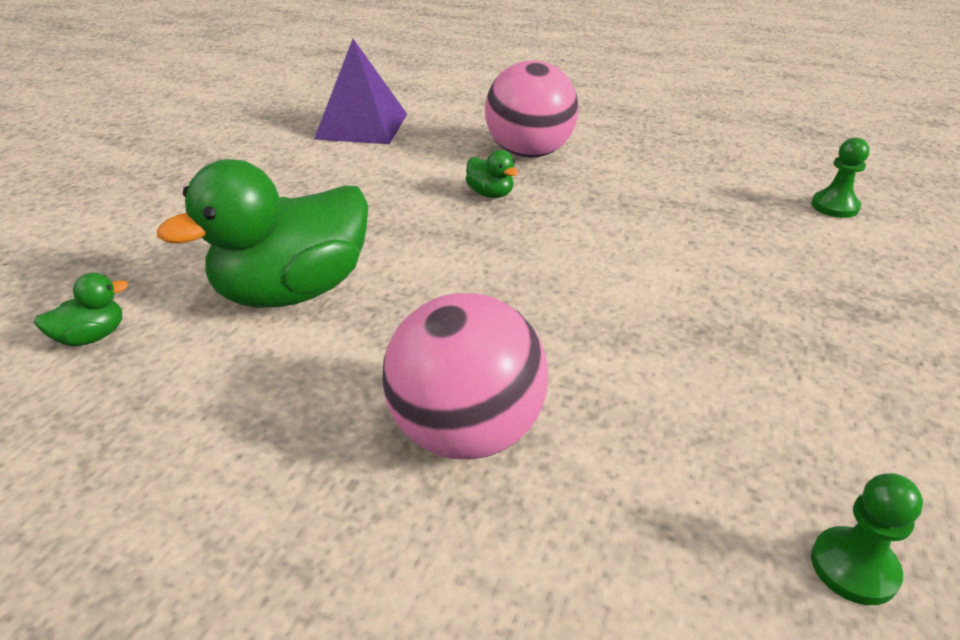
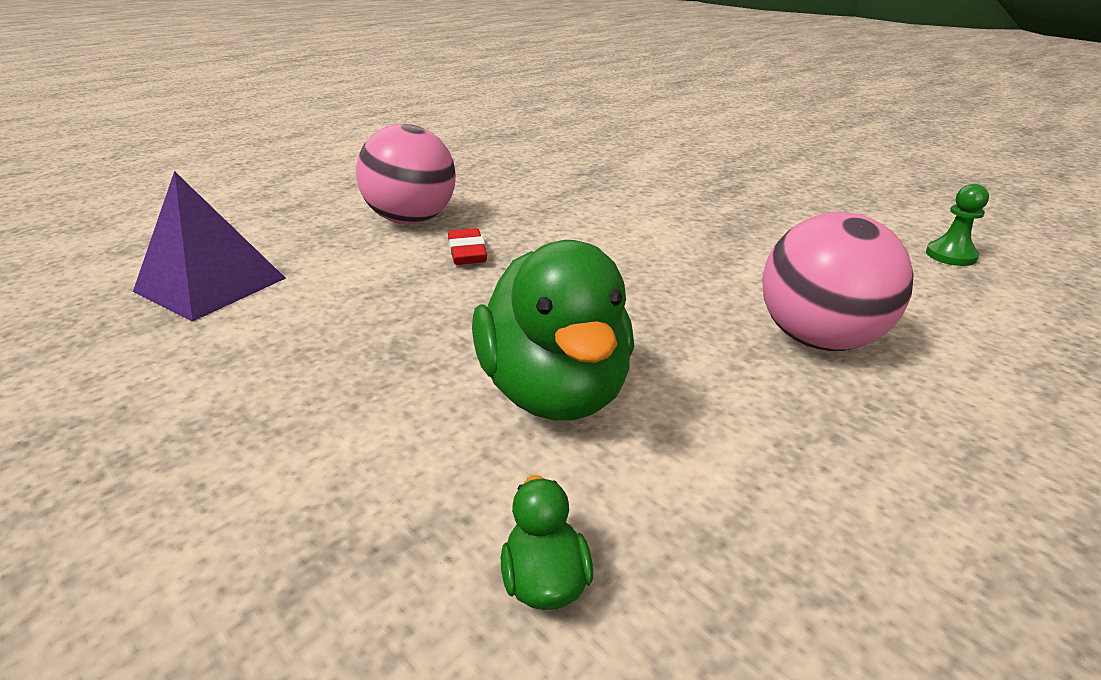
camera: 65 degrees left, 5 degrees down
green duck [466,150,519,198] -> red eraser [448,228,487,265]
green pawn [811,138,870,218] -> none

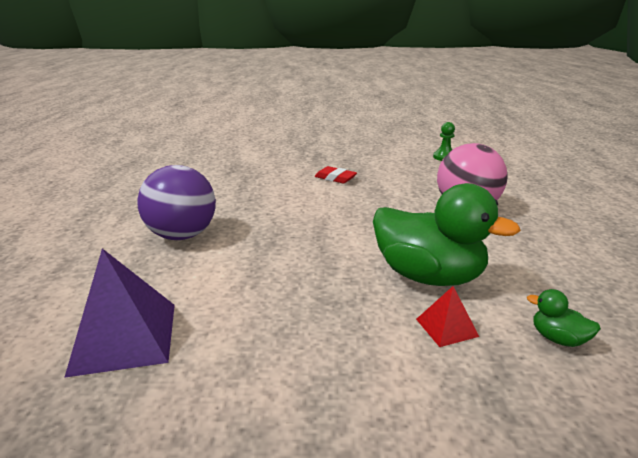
camera: 45 degrees left, 5 degrees down
pink ball [356,124,456,224] -> purple ball [137,165,216,240]
red eraser [448,228,487,265] -> red eraser moved to [315,166,357,183]
none -> red pyramid [416,286,479,347]

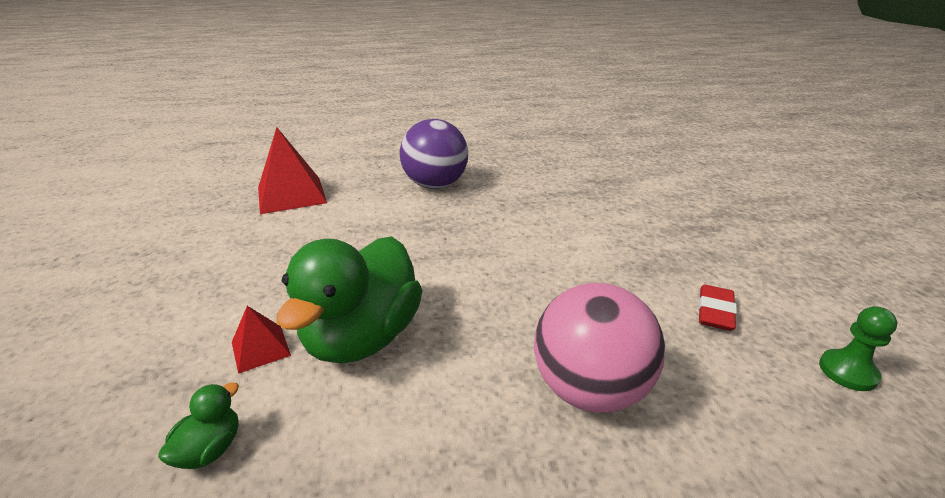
camera: 80 degrees right, 5 degrees up
purple pyramid [64,248,175,378] -> red pyramid [258,127,327,214]
red eraser [315,166,357,183] -> red eraser moved to [698,285,737,331]

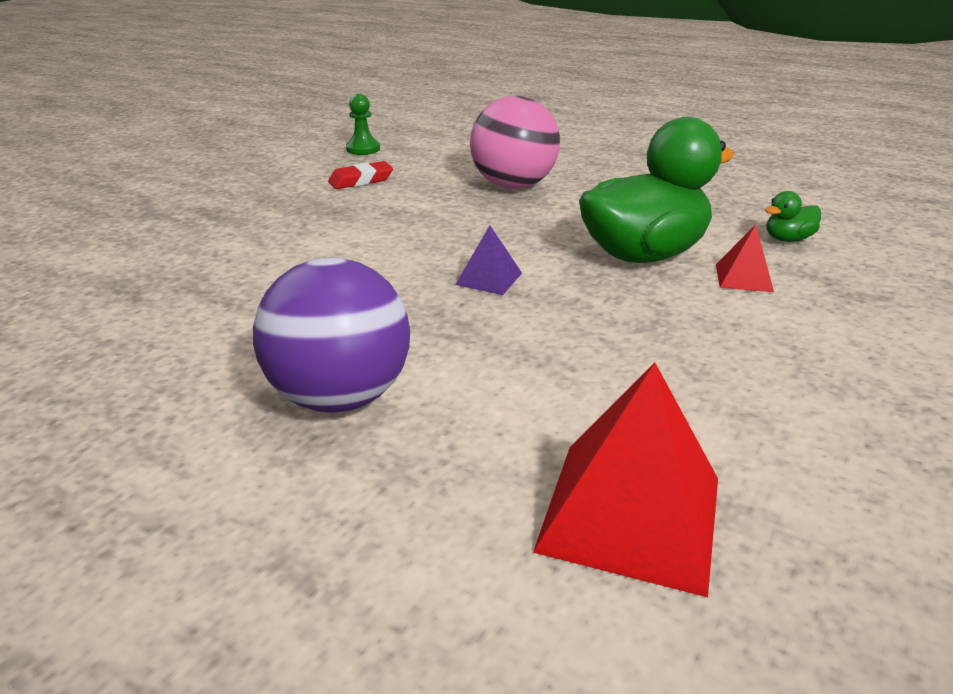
camera: 140 degrees left, 0 degrees up
none -> purple pyramid [455,225,522,295]

